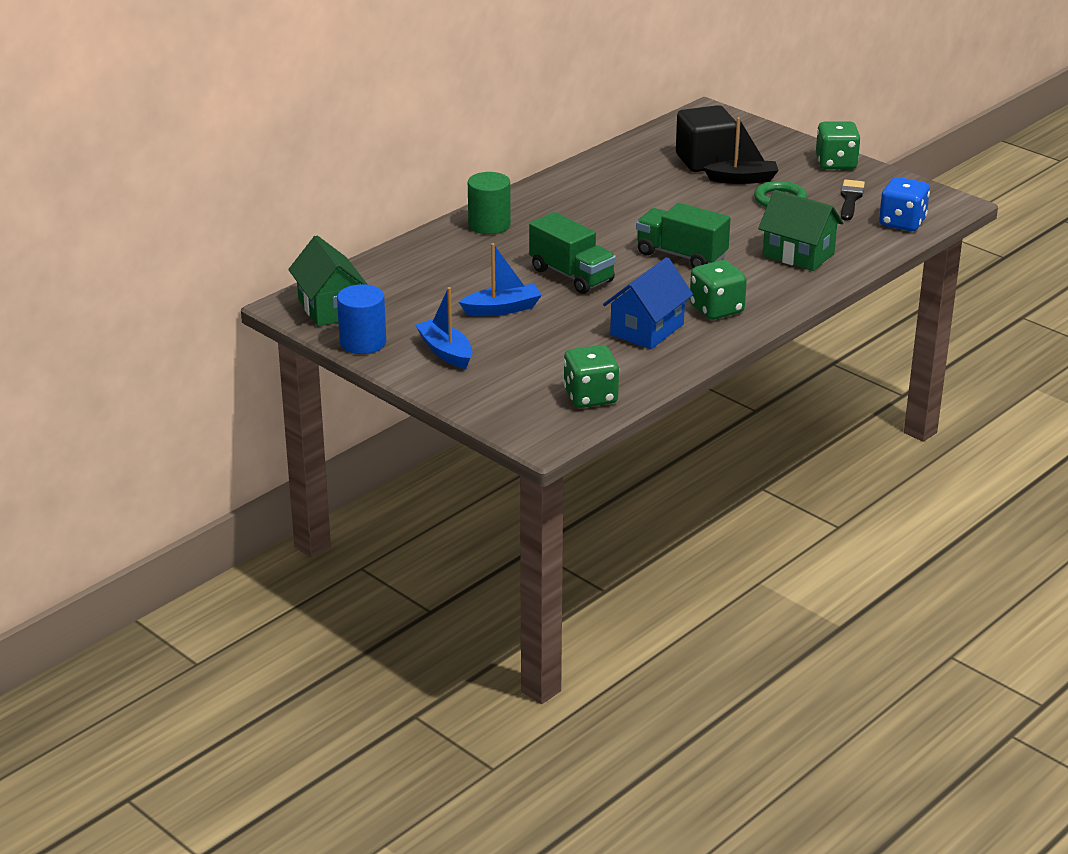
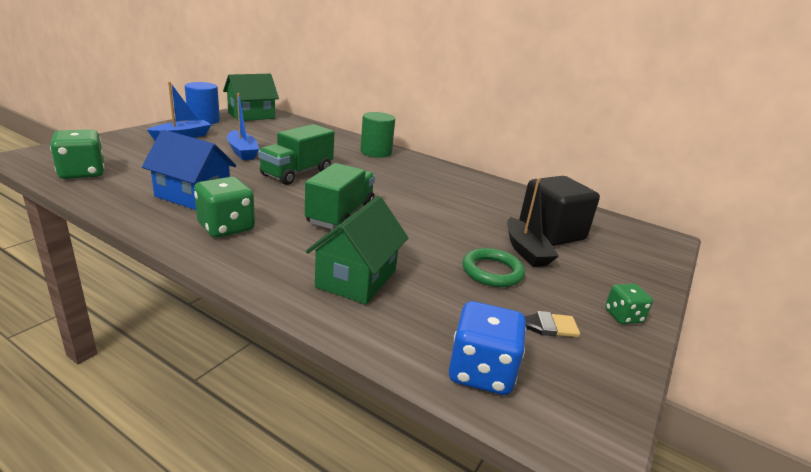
camera: 75 degrees right, 5 degrees down
green dice [816,121,861,169] -> green dice [605,284,653,324], size x0.59

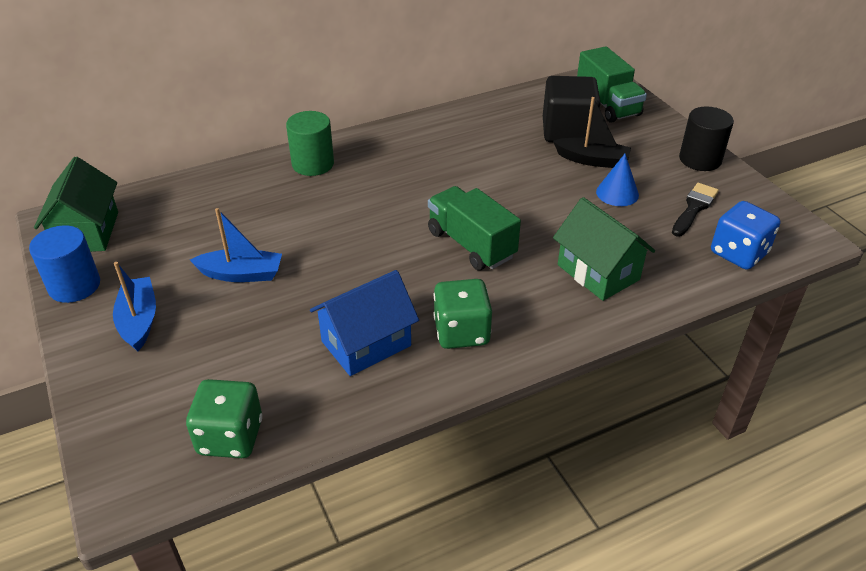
camera: 55 degrees left, 15 degrees up
green truck [258,124,335,185] -> green truck moved to [577,46,647,123]
green ring [463,248,525,287] -> blue cone [596,154,639,206]
green dice [605,284,653,324] -> black cylinder [679,106,734,171]

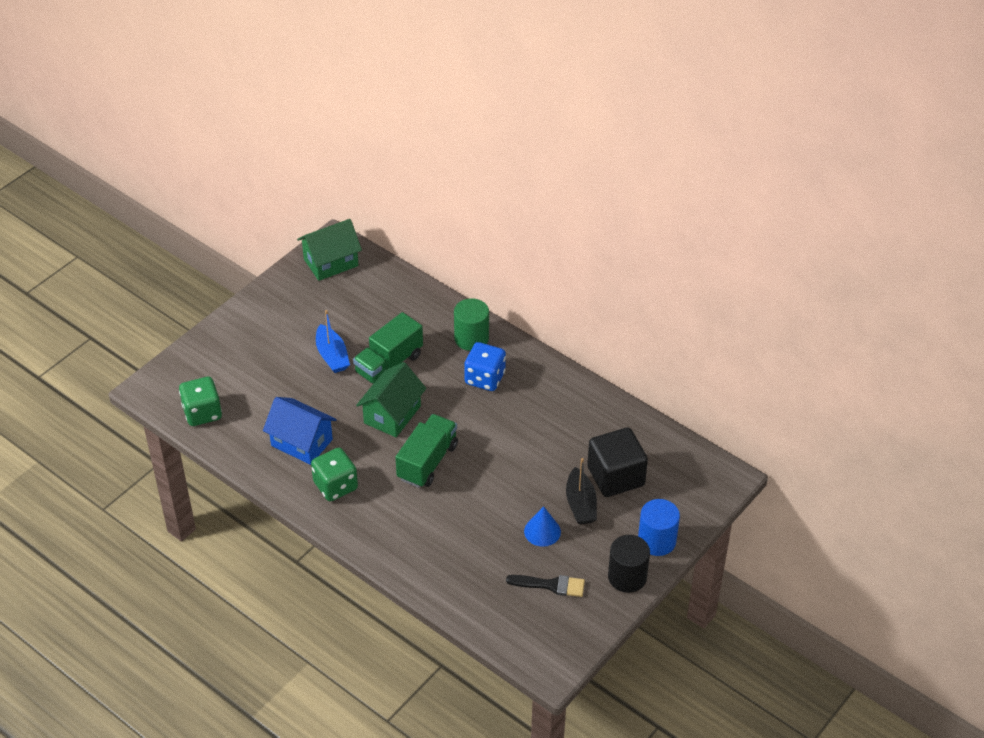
camera: 65 degrees right, 5 degrees up
blue cylinder [29,225,100,303] -> blue cylinder moved to [638,499,680,556]
blue boat [113,262,156,351] -> none
green house [553,197,655,301] -> green house moved to [356,362,426,437]
green truck [577,46,647,123] -> green truck moved to [353,312,423,384]
blue dice [711,201,780,270] -> blue dice moved to [464,342,506,391]

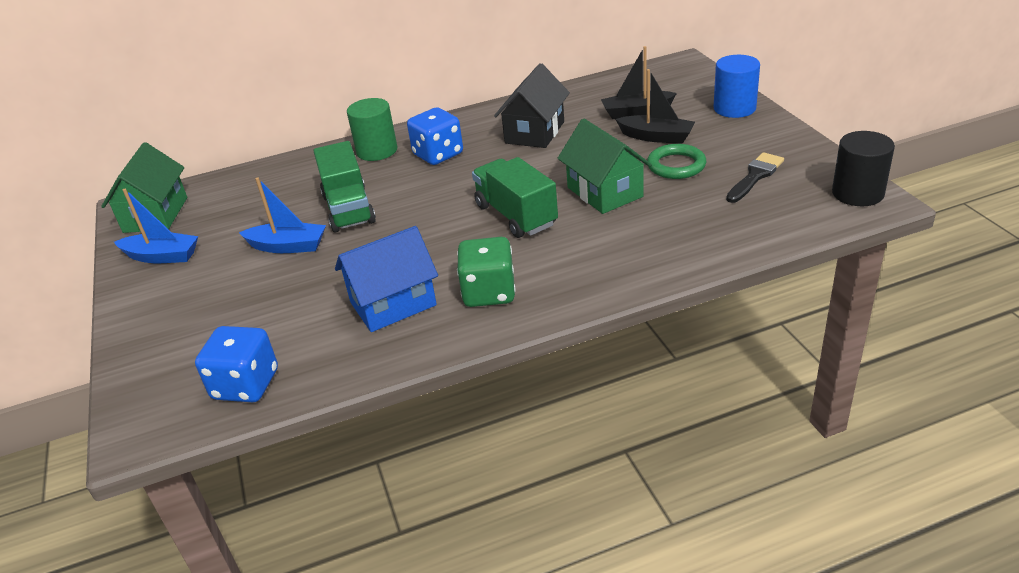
camera: 55 degrees left, 10 degrees down
green dice [179,377,222,426] -> blue dice [195,326,278,402]
green house [356,362,426,437] -> green house moved to [558,119,652,214]
blue cone [524,506,561,547] -> green ring [647,144,706,179]
black cube [587,427,648,497] -> black boat [601,46,677,119]
black cylinder [608,535,650,593] -> black cylinder moved to [832,131,895,206]
none -> blue boat [114,189,198,263]
none -> black house [494,63,570,148]

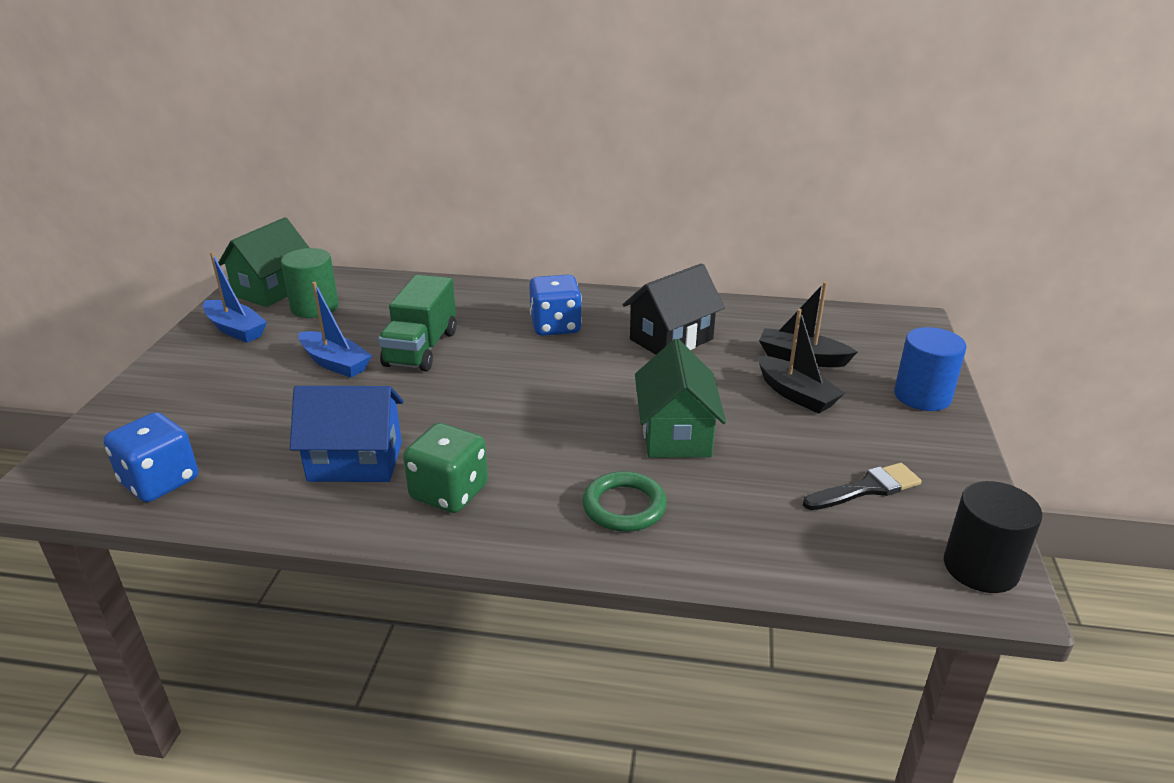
camera: 25 degrees right, 5 degrees down
green cylinder [347,98,397,161] -> green cylinder moved to [281,248,339,318]
green truck [472,157,558,238] -> none
green ring [647,144,706,179] -> green ring moved to [582,471,667,532]

